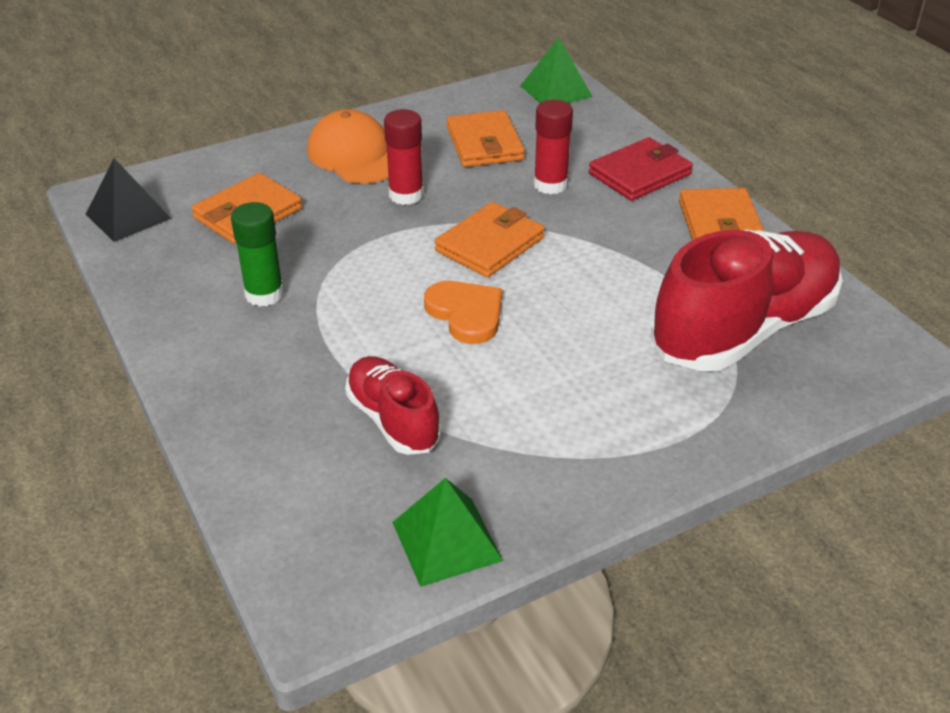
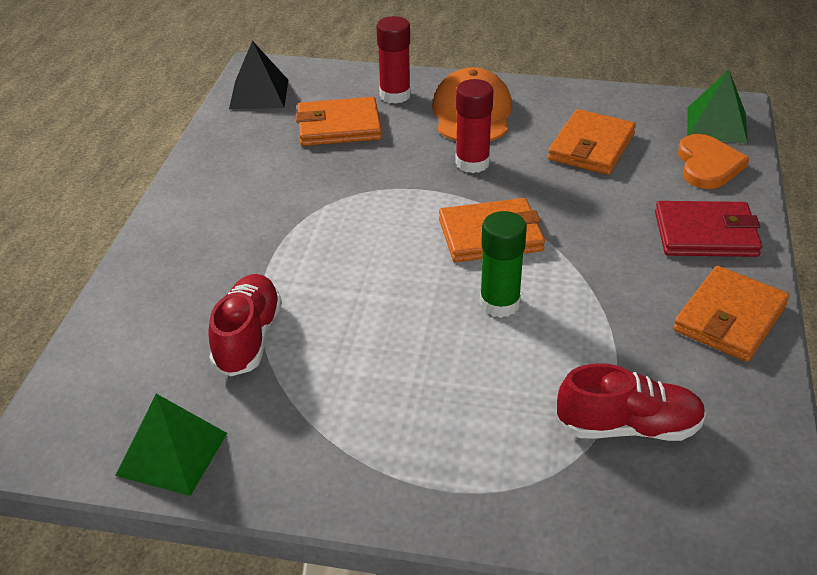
camera: 40 degrees right, 0 degrees up
green glue stick [231,202,284,307] -> green glue stick moved to [480,211,527,318]
orange heart [424,281,502,344] -> orange heart moved to [678,134,749,189]
red glue stick [533,100,573,194] -> red glue stick moved to [376,16,411,104]
red shoe [650,229,843,371] -> red shoe [557,363,706,441], size x0.53

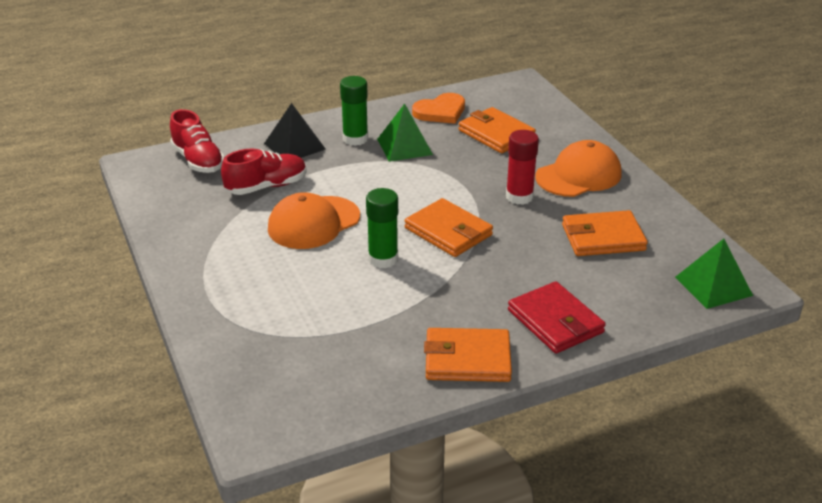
camera: 55 degrees right, 5 degrees down
green pyramid [115,394,227,496] -> green pyramid moved to [377,104,433,162]
black pyramid [229,41,288,109] -> black pyramid moved to [264,103,325,158]
red glue stick [376,16,411,104] -> none
red shoe [557,363,706,441] -> red shoe moved to [170,109,224,173]
orange heart [678,134,749,189] -> orange heart moved to [412,93,465,124]
none -> orange cap [268,192,360,249]
none -> green glue stick [340,76,368,146]

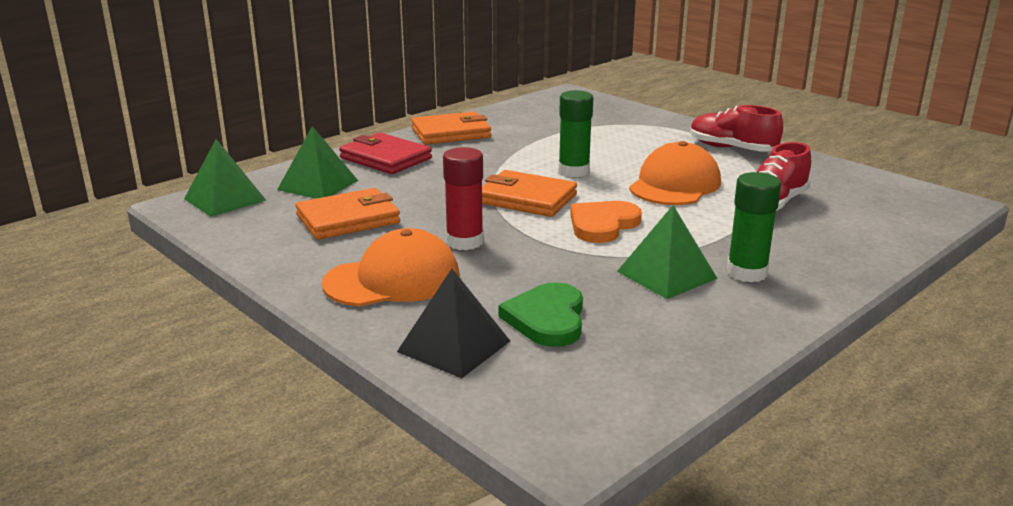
camera: 160 degrees right, 10 degrees down
red shoe [170,109,224,173] -> red shoe moved to [690,105,783,152]
black pyramid [264,103,325,158] -> black pyramid moved to [397,269,510,378]
orange heart [412,93,465,124] -> orange heart moved to [570,201,642,243]
orange wallet [458,107,536,153] -> green heart [498,282,583,347]
orange cap [535,140,622,197] -> orange cap turned 150 degrees counterclockwise [322,228,460,306]
none -> green pyramid [277,126,358,199]

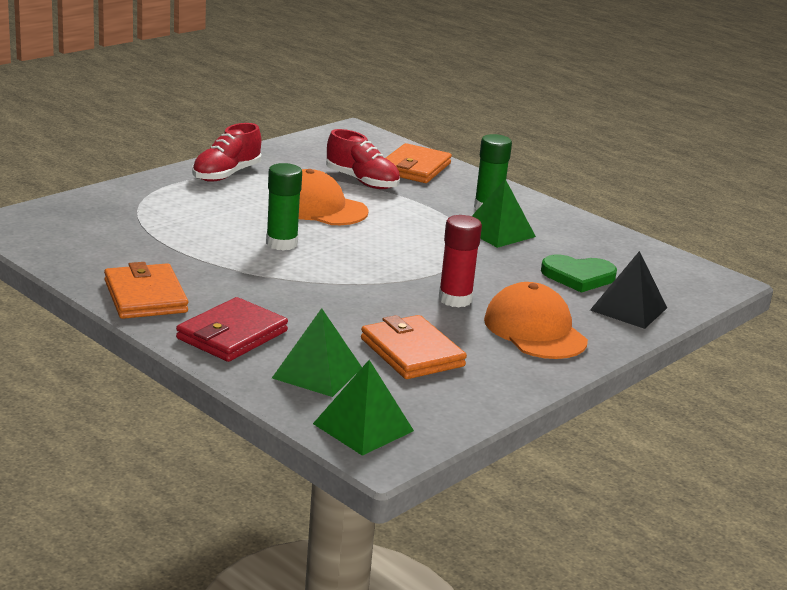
camera: 95 degrees left, 0 degrees up
orange wallet [482,170,577,217] -> orange wallet moved to [386,143,452,183]
orange heart [570,201,642,243] -> none

